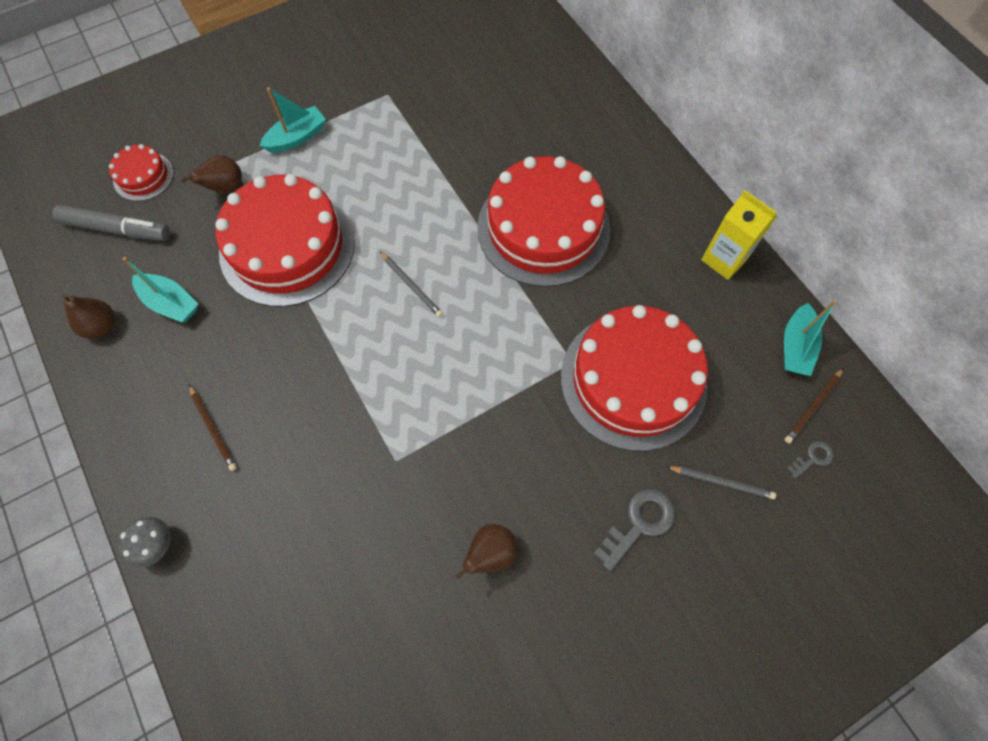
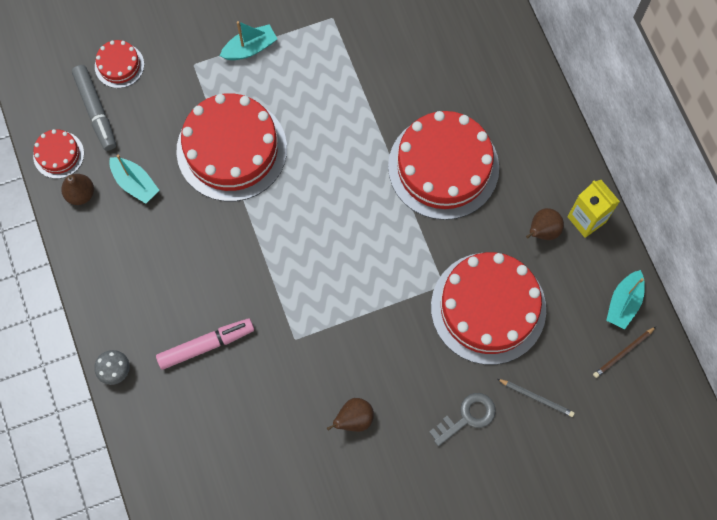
camera: 10 degrees right, 5 degrees up
grey marker [52,205,170,241] -> grey marker turned 45 degrees clockwise [72,65,116,151]
brown pear [181,155,242,194] -> brown pear moved to [526,208,564,240]
brown pencil [189,385,237,471] -> none
grey pencil [380,251,443,317] -> none
grey key [787,441,833,478] -> none
none -> red cake [33,129,84,179]
none -> pink marker [156,318,254,370]

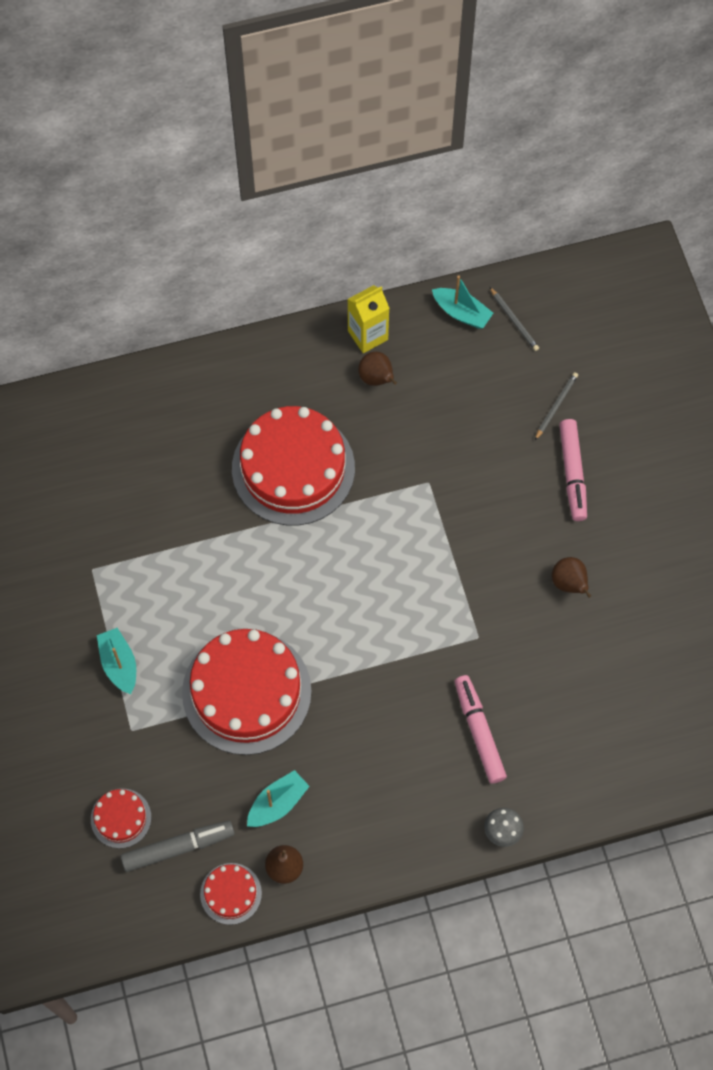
camera: 85 degrees left, 5 degrees down
grey key [429,393,496,446] -> pink marker [559,419,587,521]
red cake [431,252,546,365] -> none
brown pencil [593,327,656,378] -> grey pencil [490,287,539,351]

